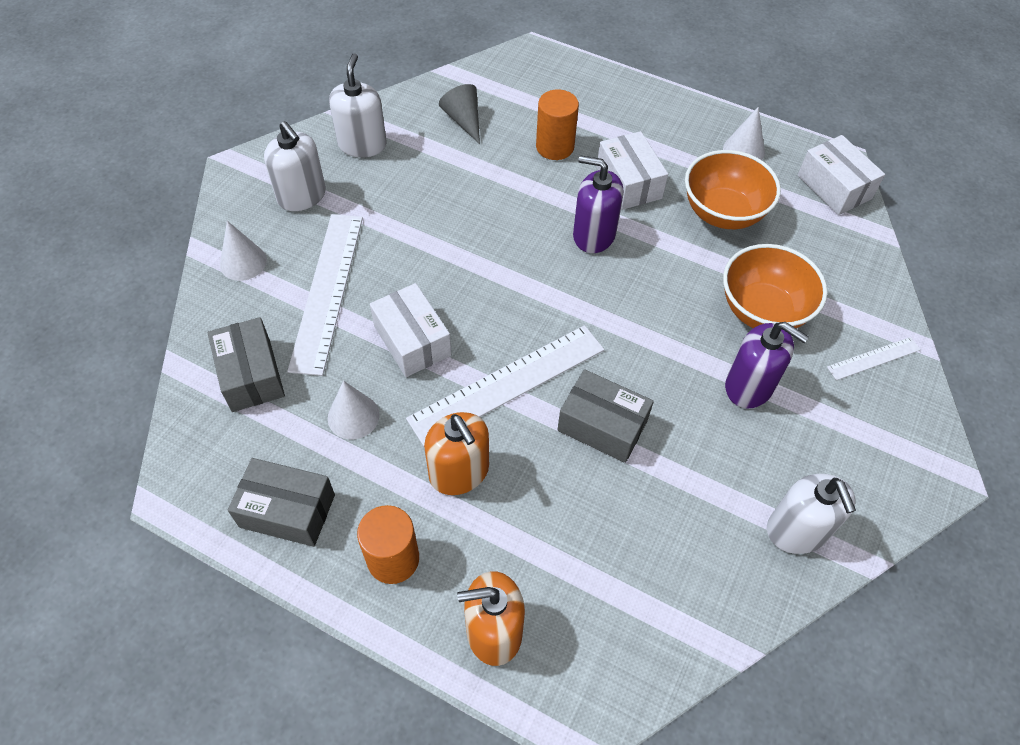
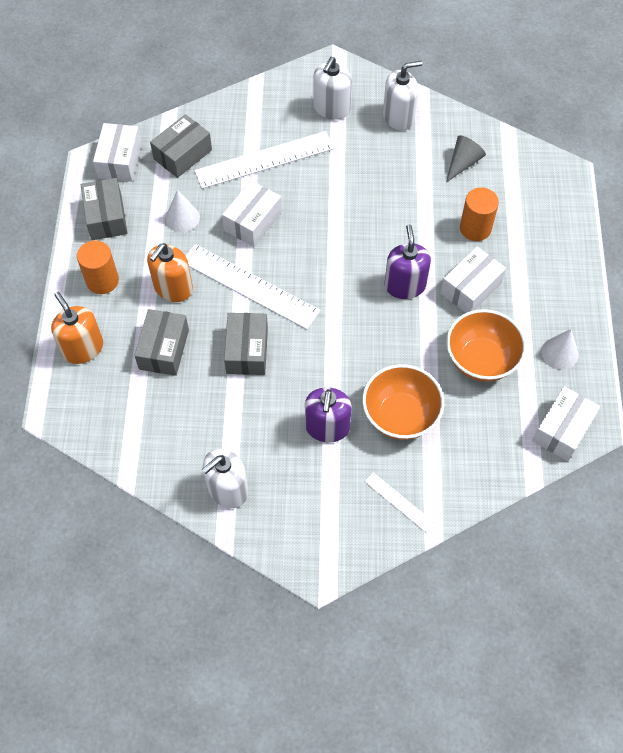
camera: 65 degrees right, 5 degrees up
white cone [220,221,267,281] -> none
none -> white box [93,123,142,182]
none -> grey box [134,309,189,376]

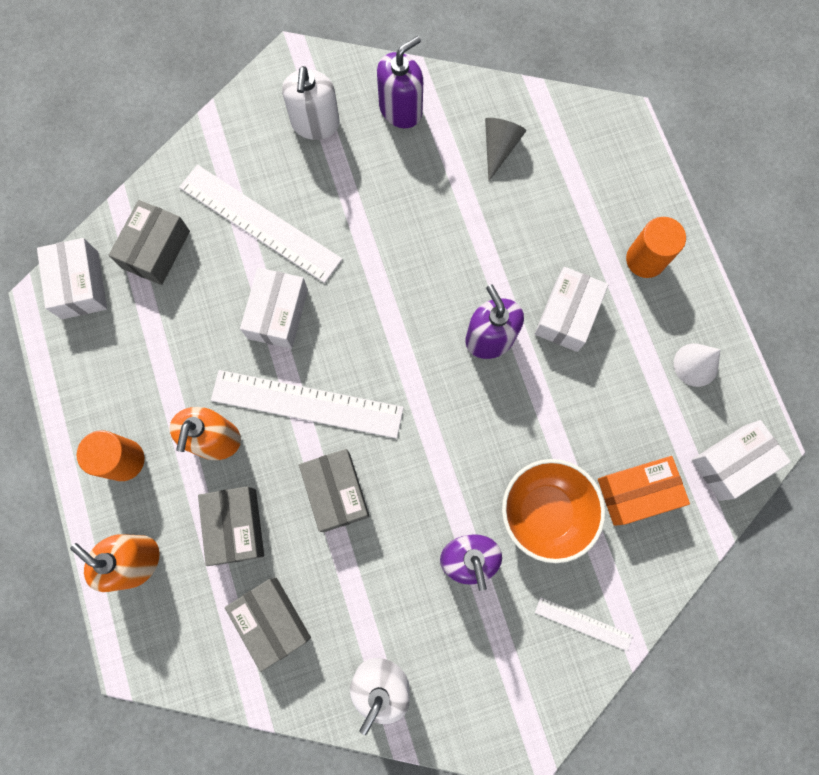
camera: 20 degrees left, 15 degrees up
grey box [81,178,128,240] -> grey box moved to [225,578,311,672]
white cone [165,190,200,232] -> none
white ruler [194,131,334,189] -> white ruler turned 75 degrees clockwise [179,165,342,283]
white soap dispenser [383,61,422,131] -> purple soap dispenser [377,36,423,128]
orange bowl [446,309,526,382] -> none
orange cylinder [460,188,499,241] -> orange cylinder moved to [626,217,686,278]
white box [532,386,600,461] -> white box turned 45 degrees clockwise [692,420,791,501]
none -> orange box [598,456,690,526]

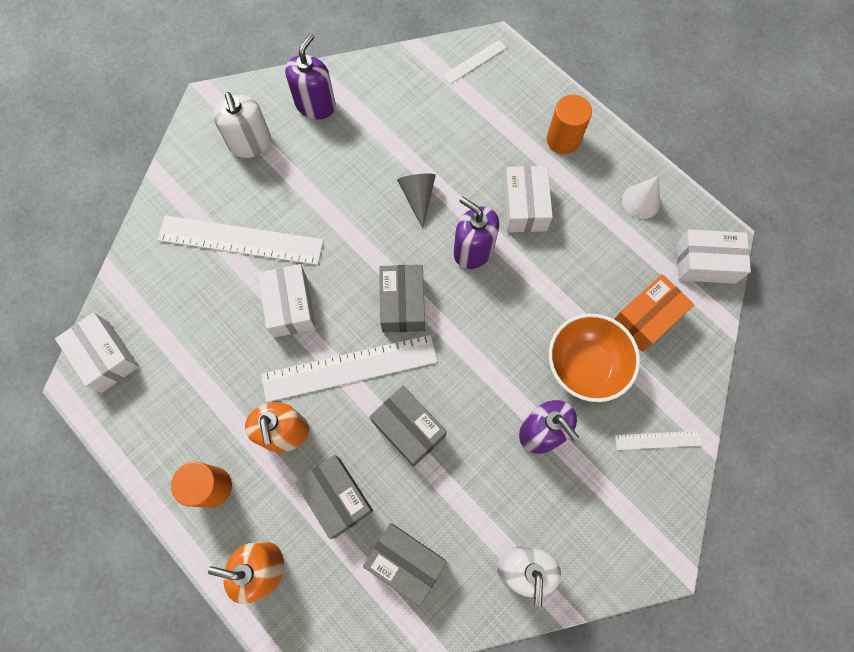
camera: 25 degrees left, 5 degrees down
grey box [109,200,190,285] -> grey box moved to [379,265,425,333]
grey cone [485,118,526,181] -> grey cone moved to [397,174,436,229]
white box [692,420,791,501] -> white box turned 60 degrees clockwise [677,229,751,284]
none -> white ruler [442,40,507,84]

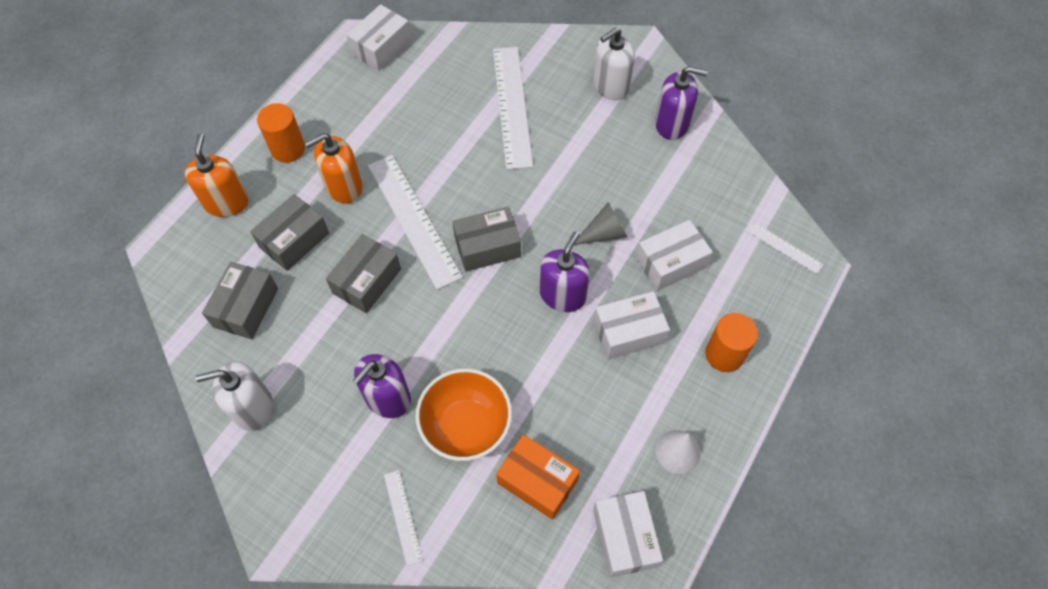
camera: 75 degrees right, 10 degrees down
white box [258,264,316,338] -> white box moved to [635,220,713,291]

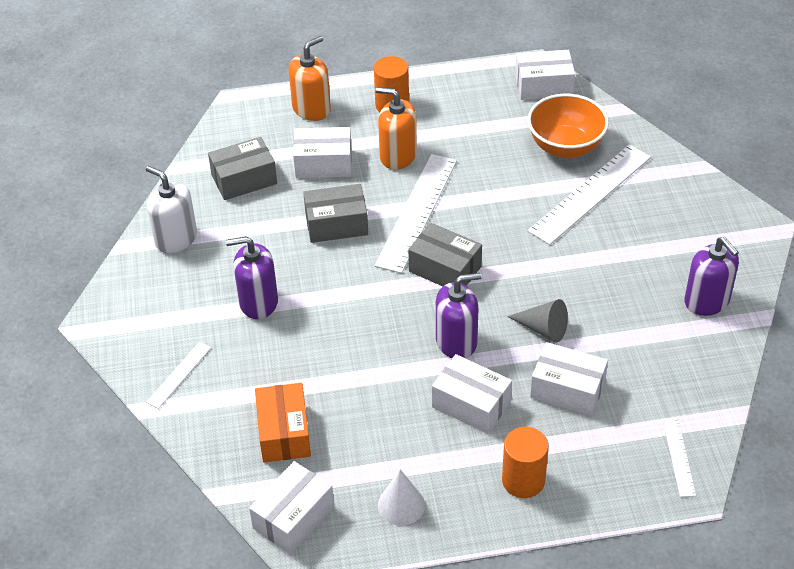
camera: 50 degrees right, 15 degrees down
grey box [250,194,329,271] -> white box [293,127,352,178]
orange bowl [416,368,512,461] -> orange bowl moved to [528,94,609,158]
white soap dispenser [593,28,635,100] -> none

